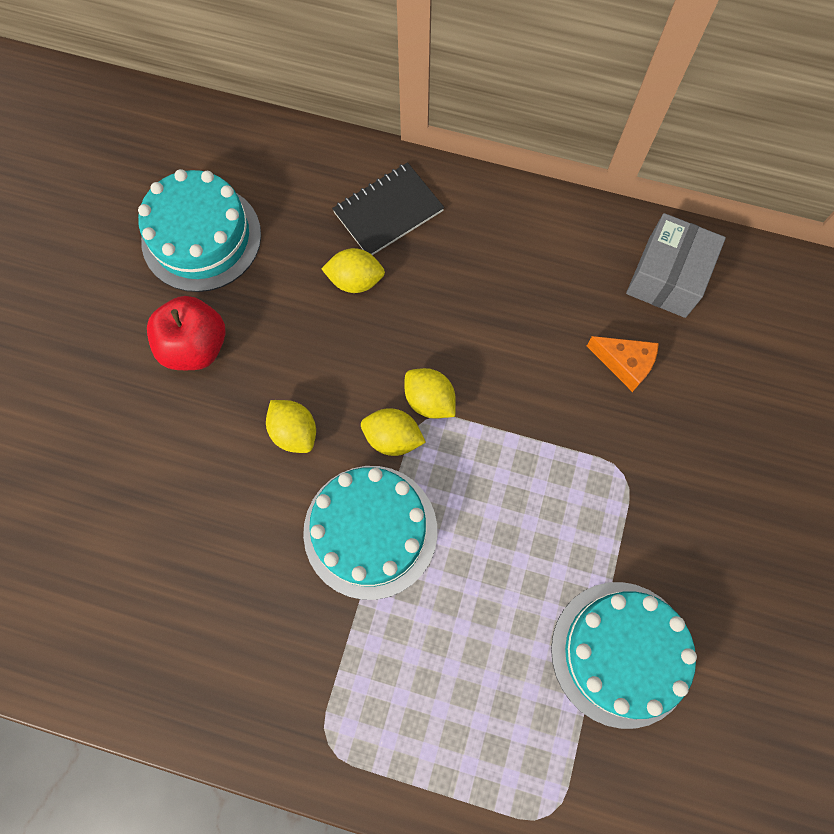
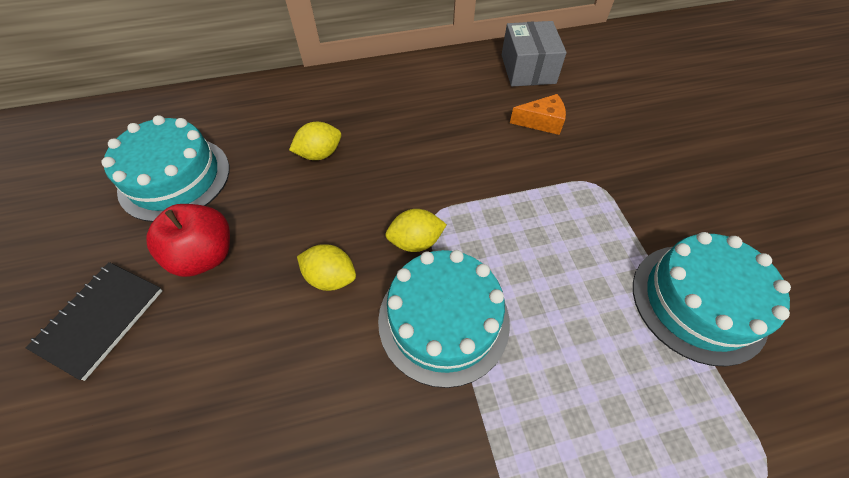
camera: 30 degrees left, 15 degrees down
black notebook [332,162,444,255] -> black notebook moved to [26,262,163,381]
yellow lemon [404,368,456,419] -> none

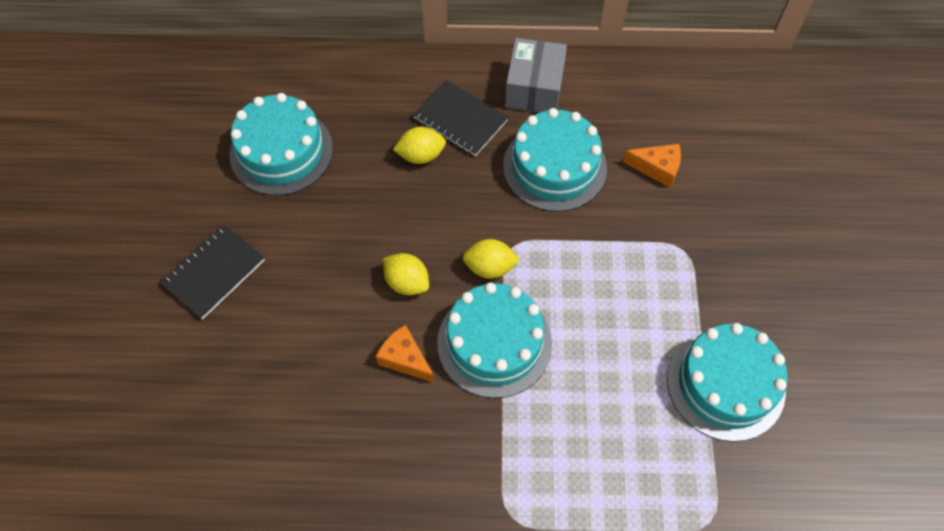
camera: 15 degrees right, 5 degrees up
red apple [146,204,230,277] -> none
grey box [502,21,567,87] -> grey box moved to [505,38,567,112]
none -> orange cheese [376,325,434,383]
none -> black notebook [413,80,508,156]
none -> turquoise cake [503,108,607,212]

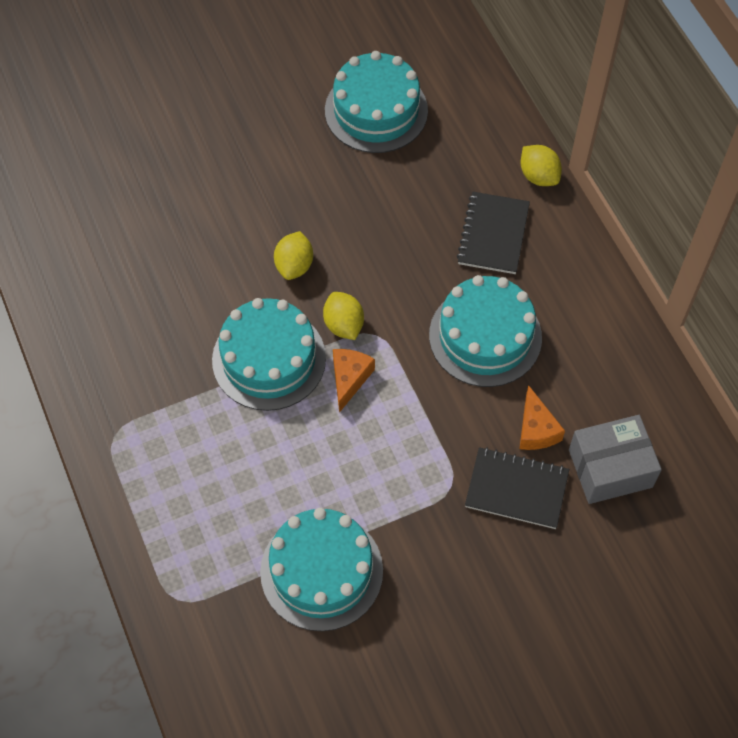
camera: 65 degrees right, 0 degrees up
black notebook [160,224,265,319] -> black notebook moved to [465,447,569,529]
orange cheese [376,325,434,383] -> orange cheese moved to [333,349,375,413]
yellow lemon [393,127,446,164] -> yellow lemon moved to [521,145,562,186]
grey box [505,38,567,112] -> grey box moved to [569,415,662,504]

